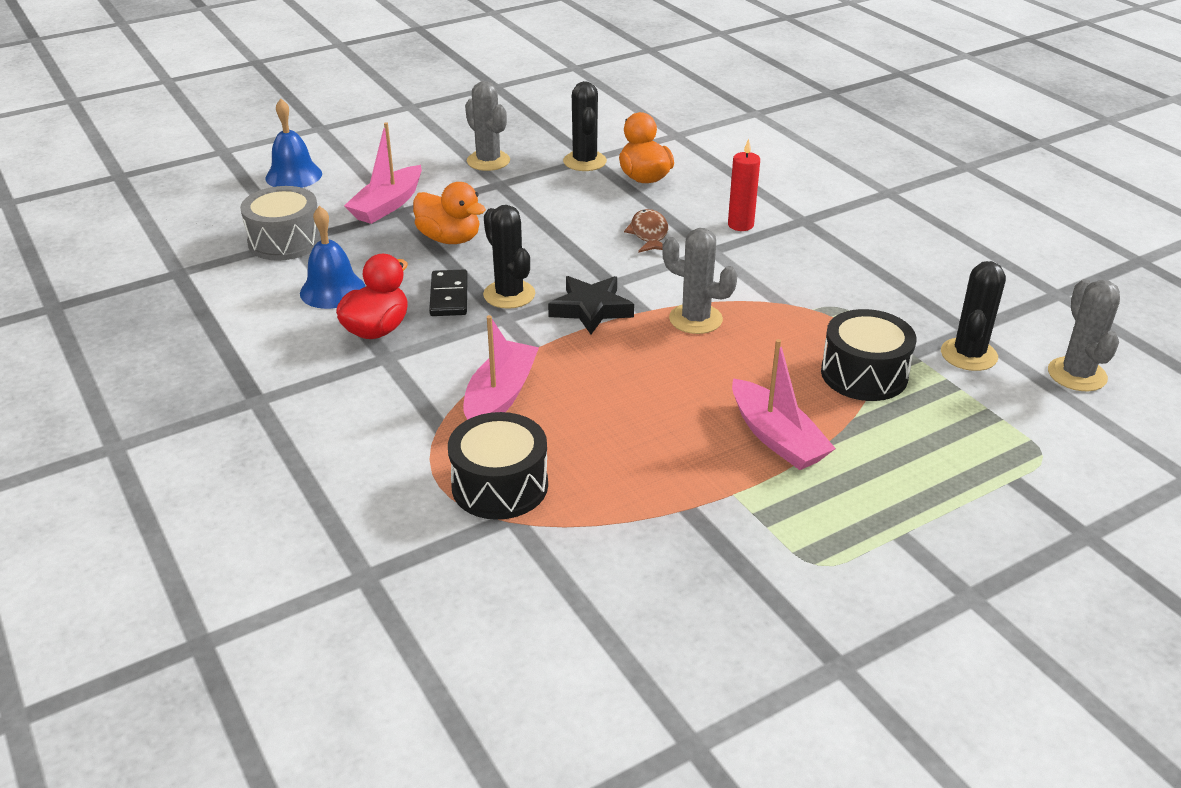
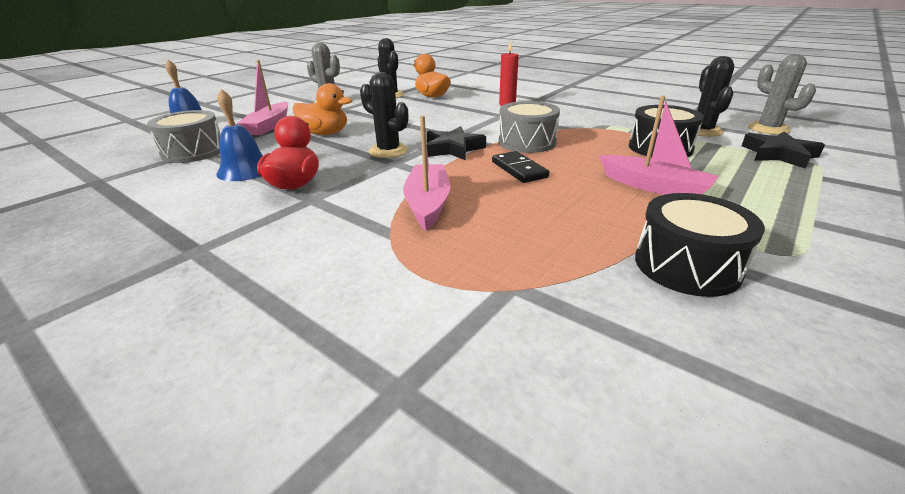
camera: 20 degrees left, 5 degrees down
black domino [429,269,468,316] -> black domino moved to [492,151,549,183]
black drum [448,412,548,520] -> black drum moved to [635,193,765,297]
brown fish [624,209,668,253] -> none
grey cactus [662,228,737,334] -> grey drum [499,101,560,153]
none -> black star [741,131,825,169]

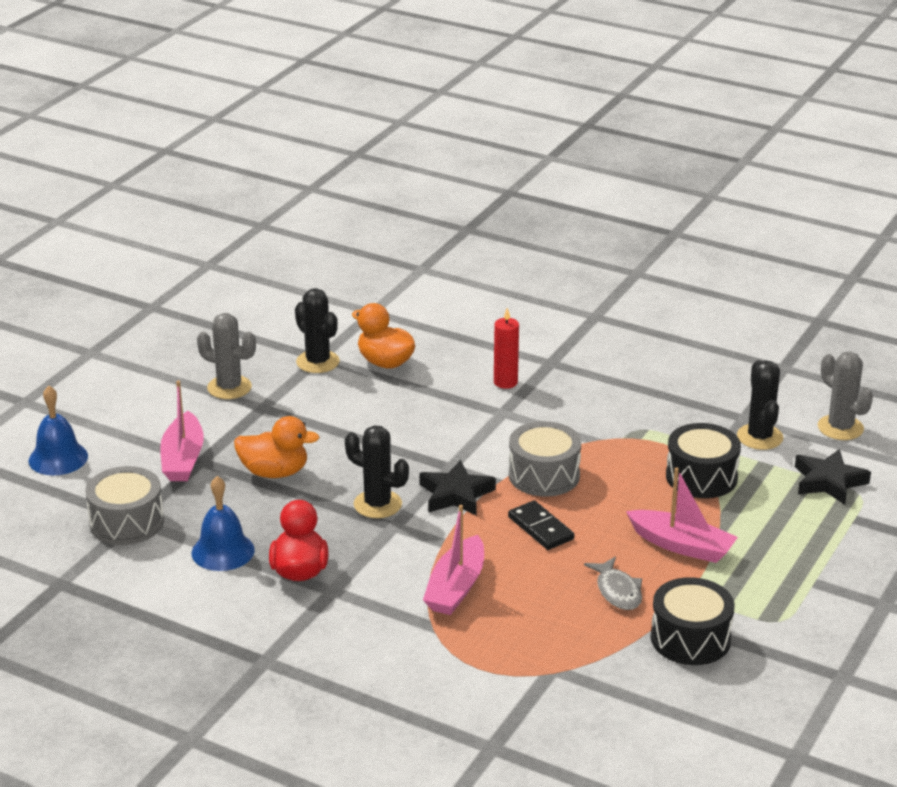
camera: 10 degrees left, 0 degrees up
pink boat [403,116,450,230] -> pink boat turned 150 degrees counterclockwise [423,505,484,615]
none -> grey fish [584,557,642,610]

